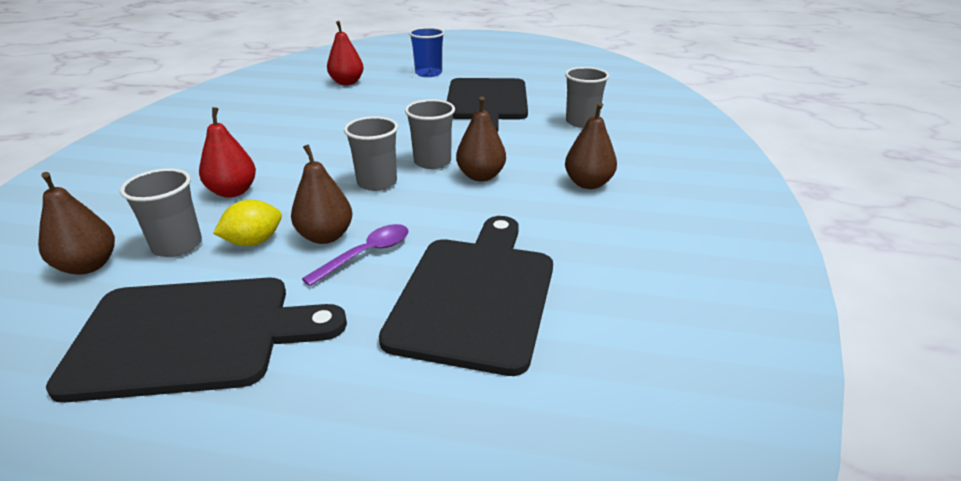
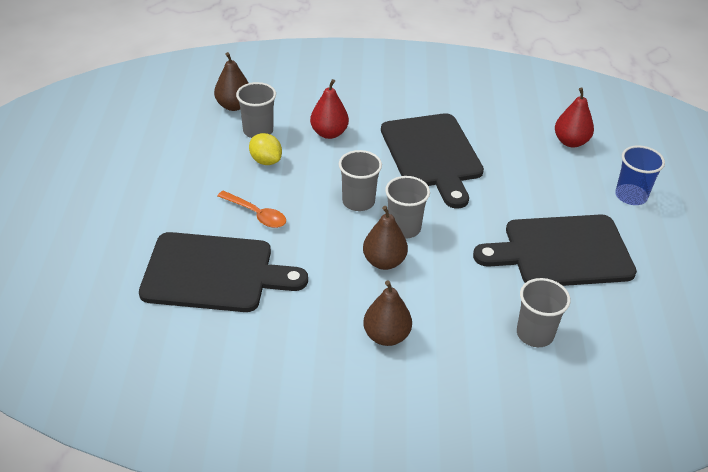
camera: 80 degrees right, 10 degrees up
black cutting board [46,278,347,403] -> black cutting board moved to [381,113,484,208]
brown pear [291,144,352,244] -> none
purple spoon [302,224,408,286] -> orange spoon [217,191,286,228]

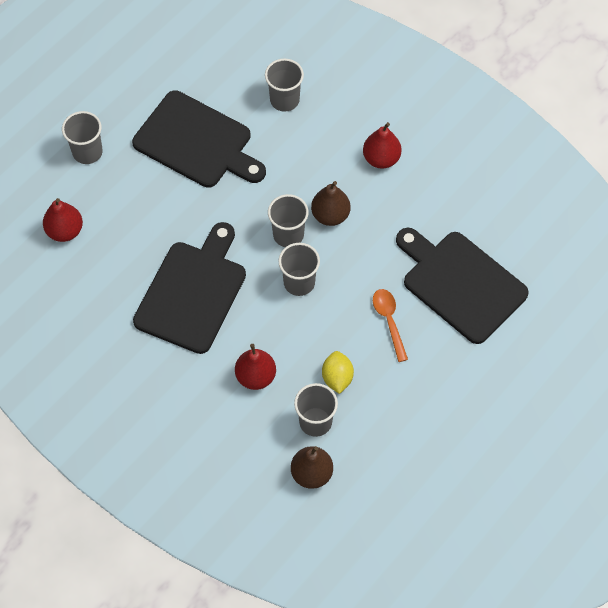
camera: 140 degrees left, 20 degrees up
brown pear [363,280,412,346] -> red pear [363,122,401,169]
blue cup [615,145,665,205] -> grey cup [62,111,103,164]

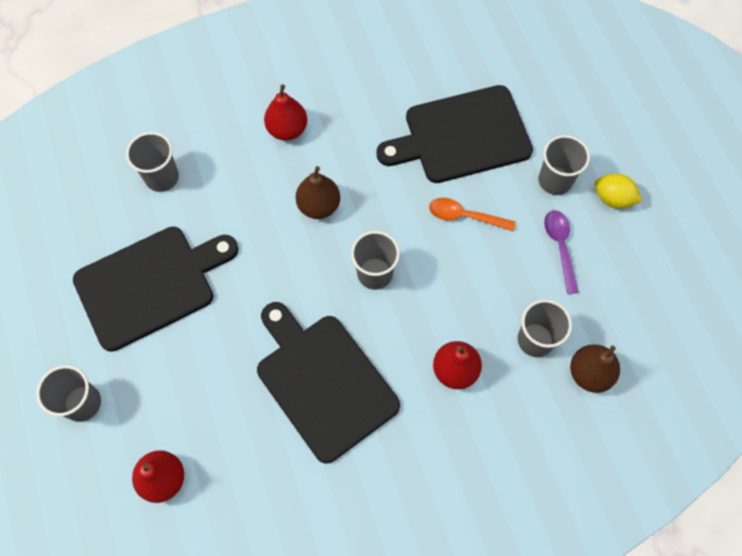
camera: 60 degrees left, 5 degrees up
grey cup [268,194,309,247] -> grey cup moved to [539,135,590,195]
yellow lemon [322,351,354,394] -> yellow lemon moved to [595,173,642,209]
none -> purple spoon [544,210,579,294]

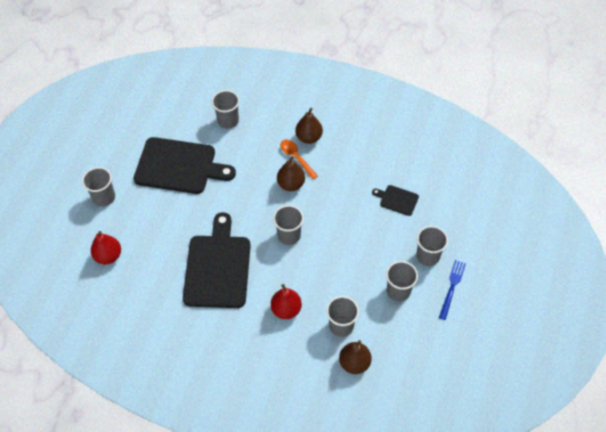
camera: 40 degrees right, 10 degrees down
red pear [264,85,307,140] -> brown pear [295,108,323,144]
black cutting board [376,85,533,183] -> black cutting board [372,185,419,216], size x0.45
orange spoon [429,198,516,232] -> orange spoon moved to [280,140,318,179]
purple spoon [544,210,579,294] -> grey cup [386,261,418,301]
yellow lemon [595,173,642,209] -> blue fork [439,260,466,320]

